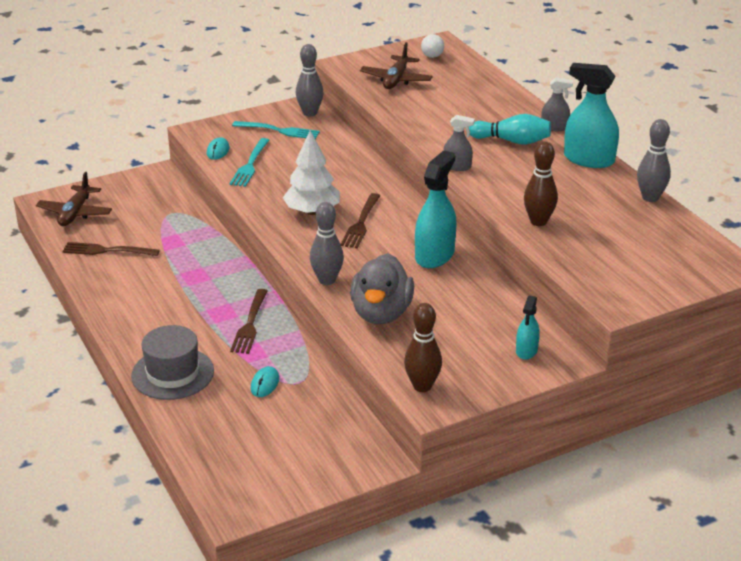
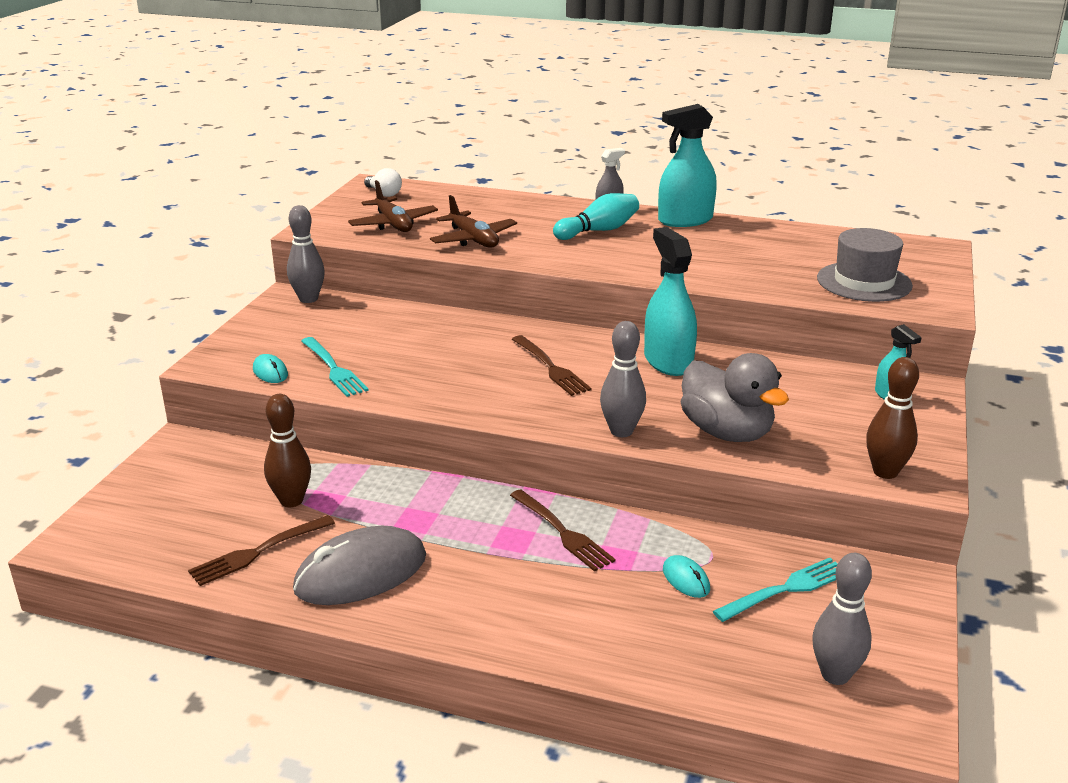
camera: 45 degrees left, 5 degrees down
brown plane [36,172,112,226] -> brown plane moved to [430,195,517,247]
grey hat [131,325,214,400] -> grey hat moved to [817,228,913,302]
turquoise fork [232,121,320,139] -> turquoise fork moved to [713,558,838,622]
white tree [283,131,340,215] -> none
grey spray bottle [443,115,475,171] -> none
brown bowling pin [524,141,558,226] -> brown bowling pin moved to [264,394,311,507]
grey bowling pin [637,119,671,202] -> grey bowling pin moved to [812,553,872,685]
none -> grey mouse [293,526,426,605]

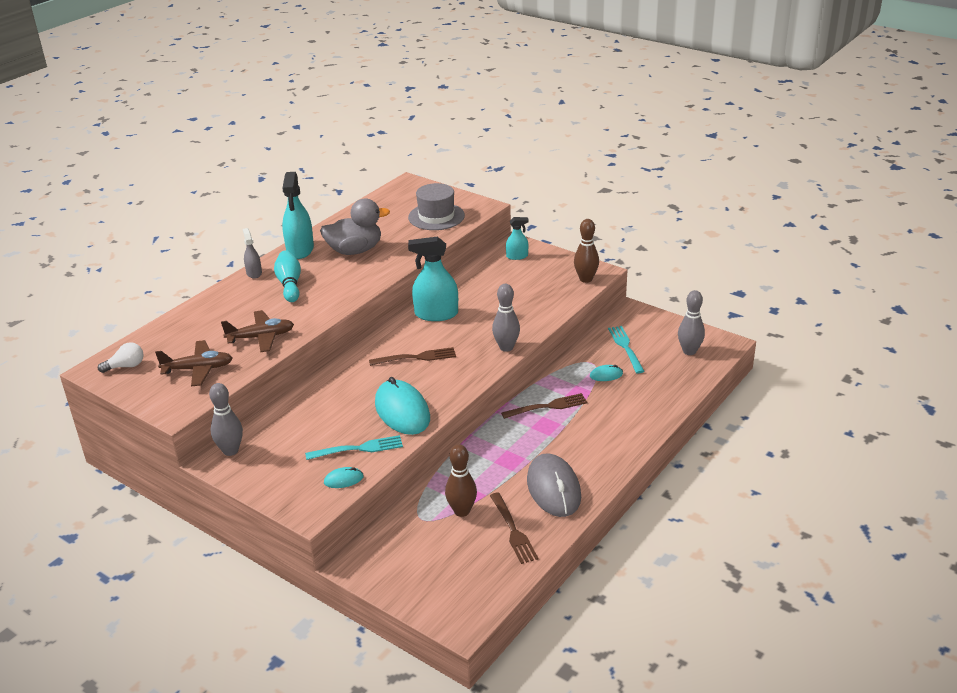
camera: 70 degrees left, 5 degrees up
grey duck [681,353,789,442] -> grey duck moved to [320,199,390,255]
none -> turquoise mouse [375,377,430,435]

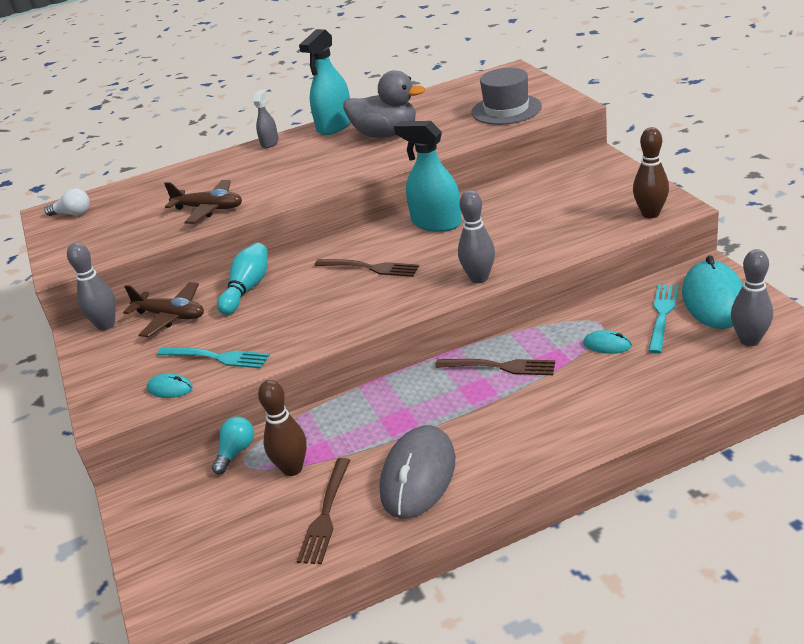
camera: 35 degrees right, 0 degrees up
brown plane [155,340,232,386] -> brown plane moved to [123,282,204,337]
turquoise bowling pin [274,250,301,302] -> turquoise bowling pin moved to [217,243,268,315]
turquoise mouse [375,377,430,435] -> turquoise mouse moved to [682,255,743,329]
turquoise spray bottle [506,217,529,260] -> none
none -> turquoise light bulb [212,417,254,475]

